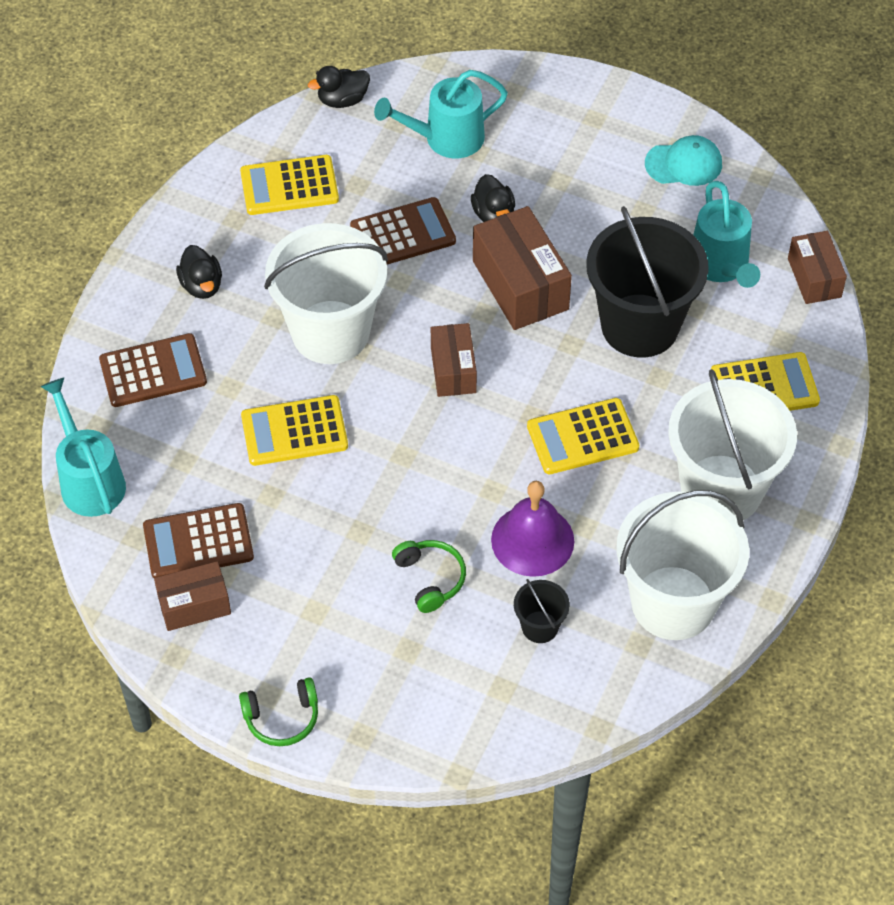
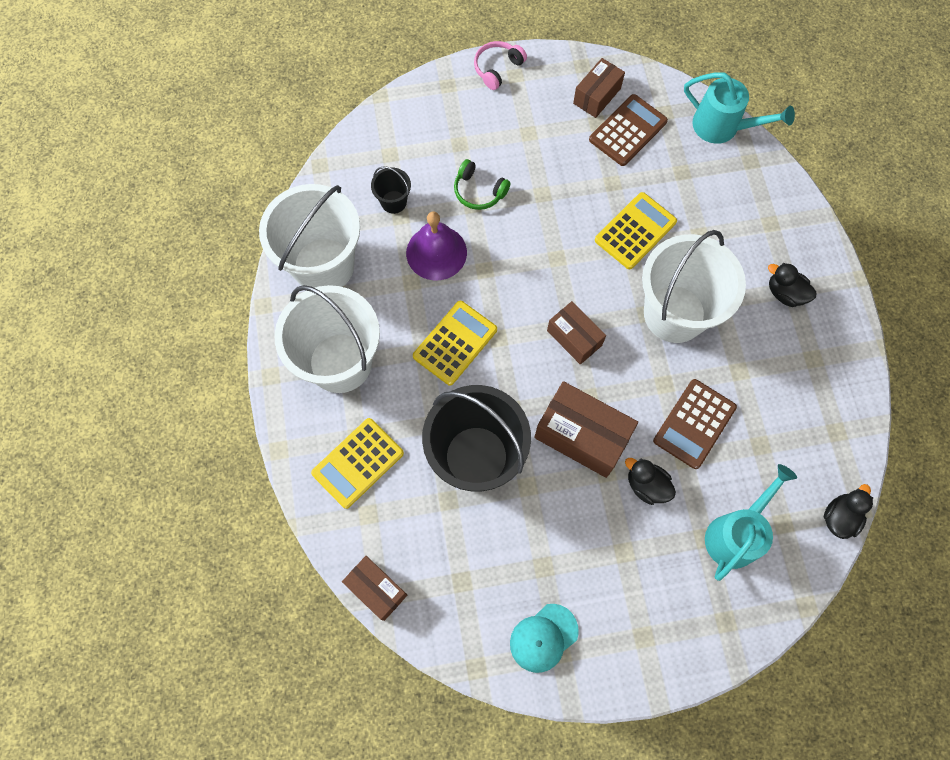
camera: 145 degrees right, 15 degrees up
brown calculator [99,333,207,407] -> none
green headphones [239,677,318,746] -> pink headphones [474,41,527,90]
yellow calculator [240,155,339,215] -> none
turquoise watering can [693,181,760,288] -> none

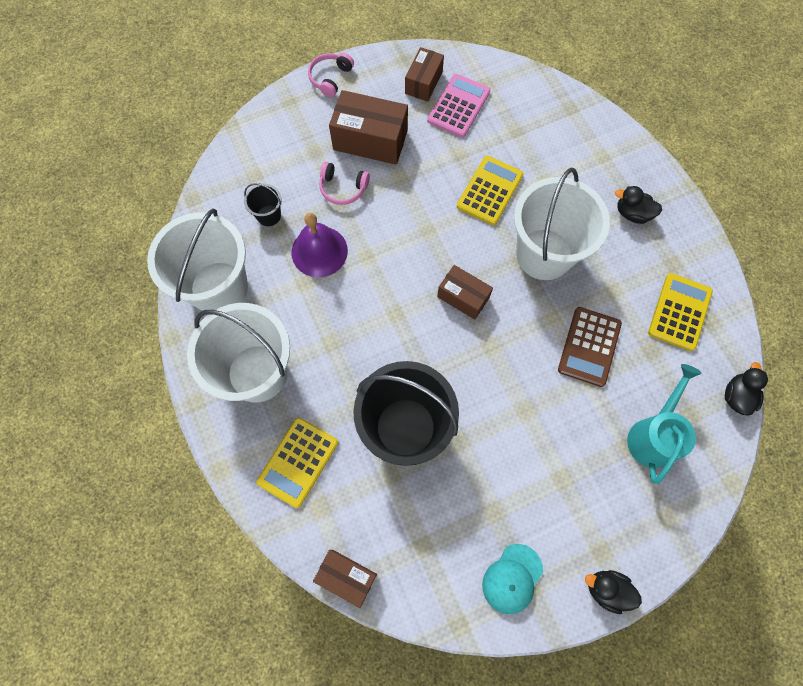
camera: 15 degrees left, 0 degrees up
yellow calculator [413,301,497,386] -> yellow calculator moved to [648,273,713,351]
green headphones [454,159,510,210] -> pink headphones [319,162,370,205]
brown box [534,381,638,478] -> brown box moved to [329,90,408,165]
brown calculator [589,94,668,166] -> pink calculator [427,74,491,137]
black duck [625,458,676,505] -> black duck moved to [585,570,642,614]
turquoise watering can [684,72,795,144] -> none

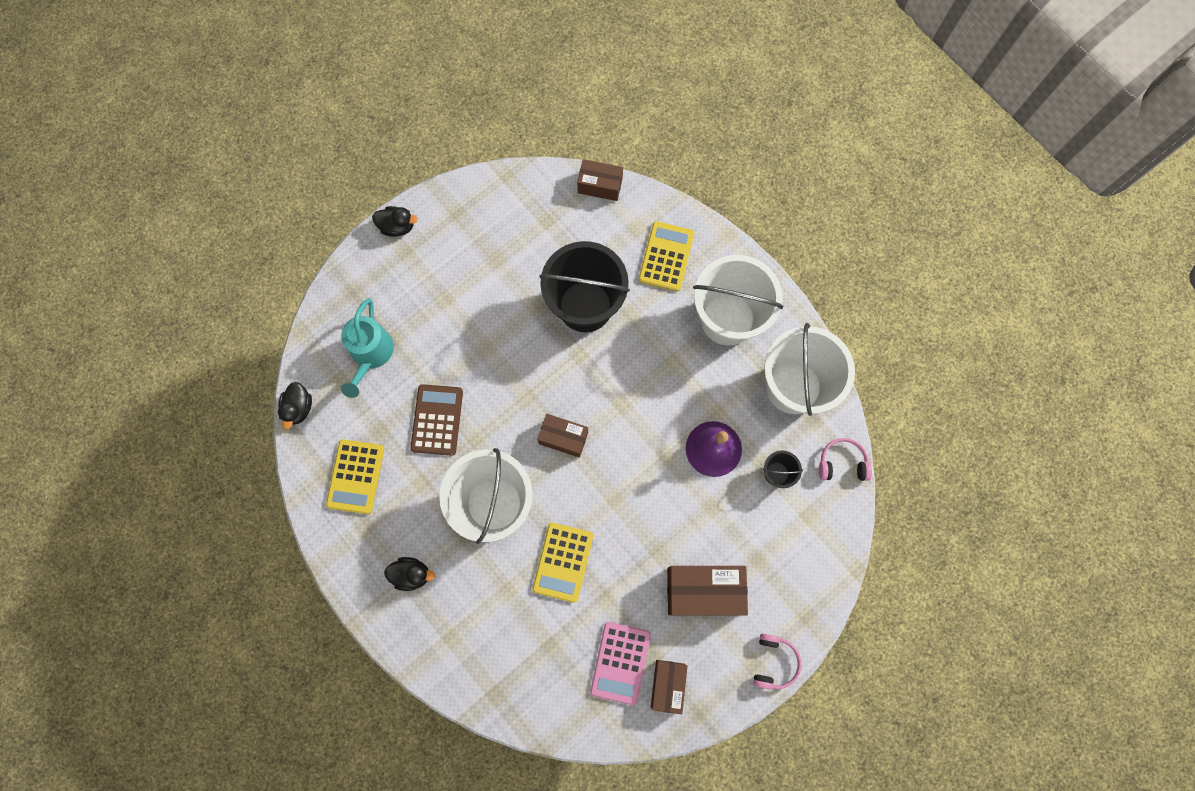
camera: 165 degrees right, 5 degrees up
pink headphones [319,162,370,205] -> pink headphones moved to [819,438,872,481]
turquoise cap [482,544,543,614] -> none

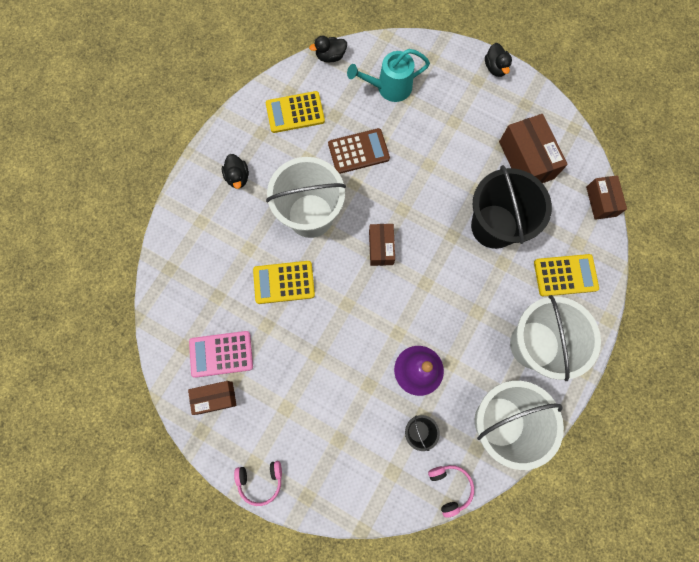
camera: 70 degrees right, 0 degrees up
brown box [667,566,748,616] -> brown box moved to [499,114,568,183]

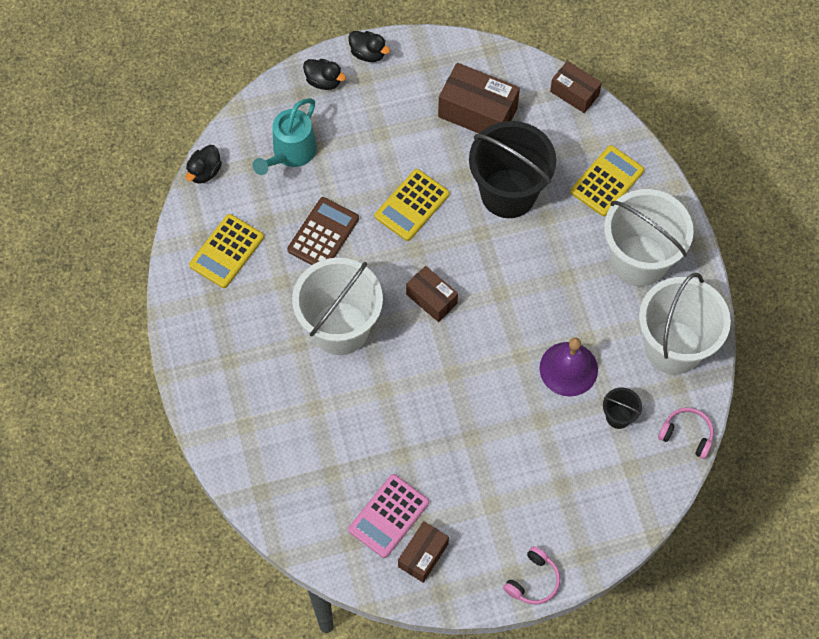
camera: 45 degrees left, 10 degrees down
black duck [222,154,249,189] -> black duck moved to [303,59,346,90]
yellow calculator [253,261,315,304] -> yellow calculator moved to [375,169,450,241]

